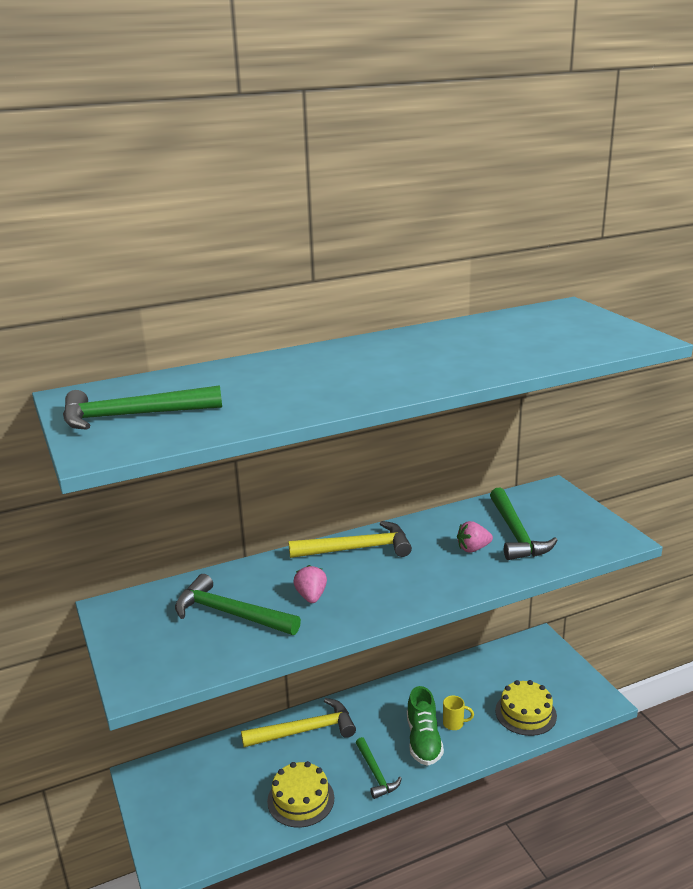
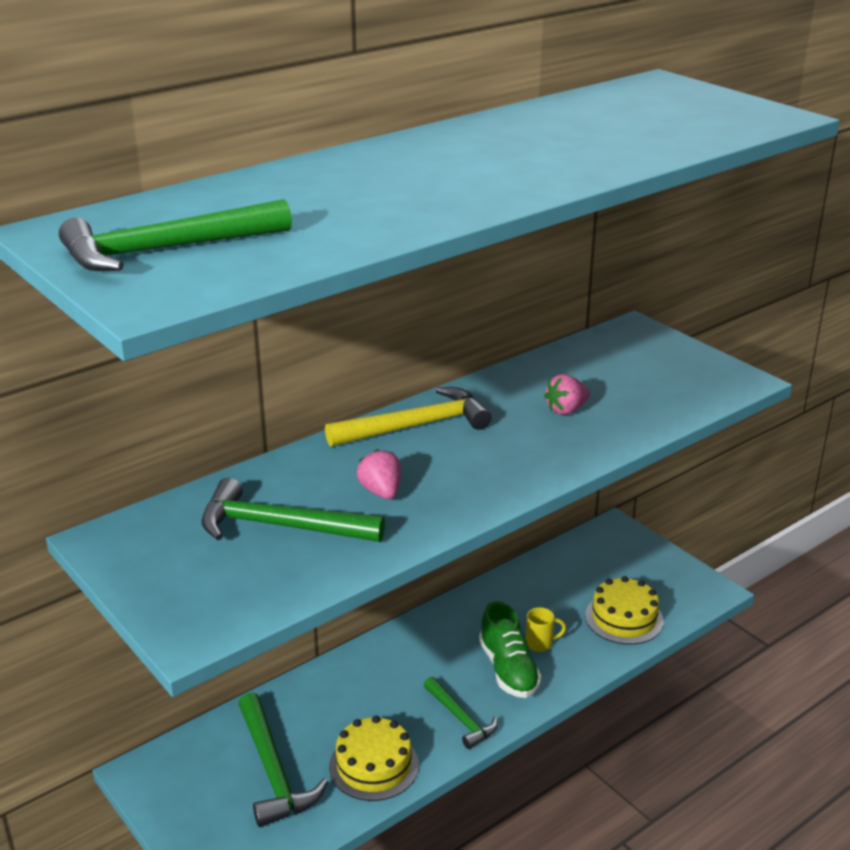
camera: 15 degrees left, 5 degrees up
yellow hammer [241,698,356,747] -> none
green hammer [490,488,558,560] -> green hammer moved to [238,693,328,827]

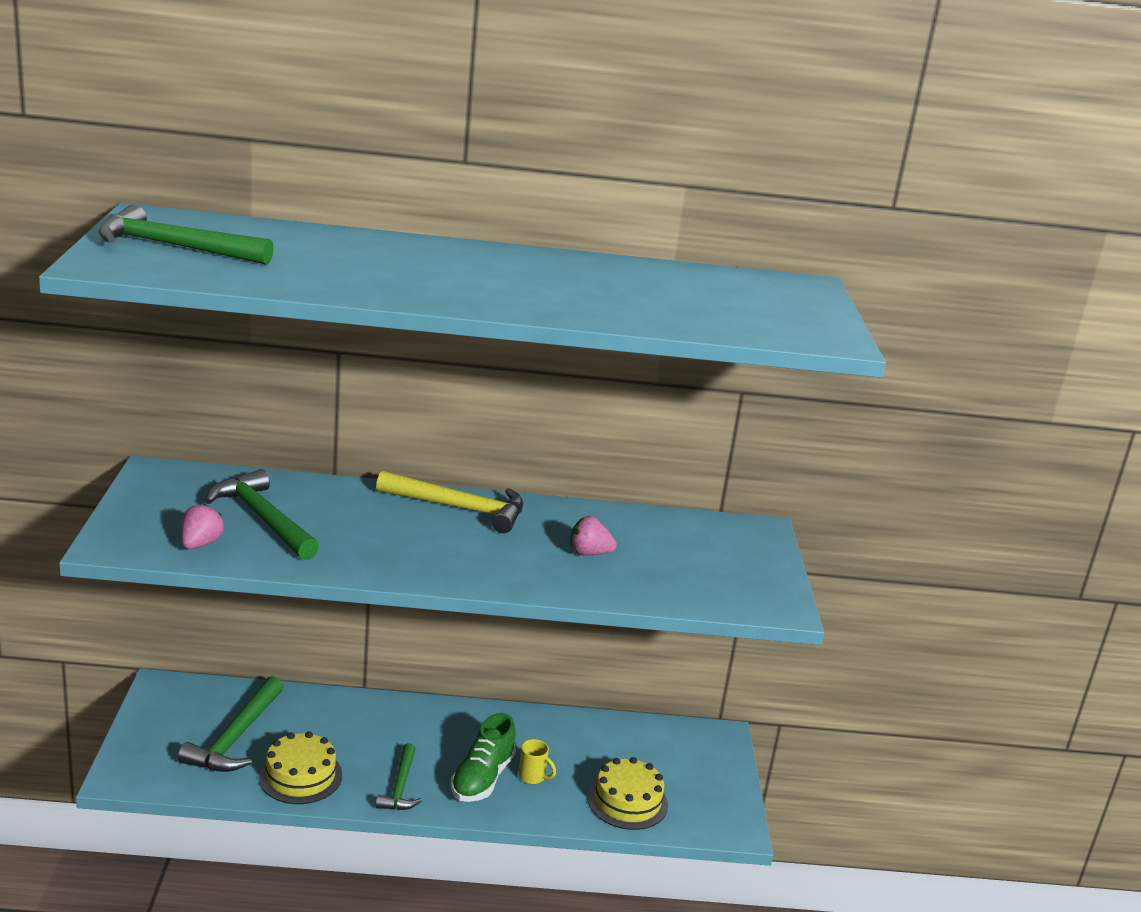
camera: 35 degrees right, 5 degrees down
pink strawberry [357,449,401,499] -> pink strawberry moved to [181,504,224,549]

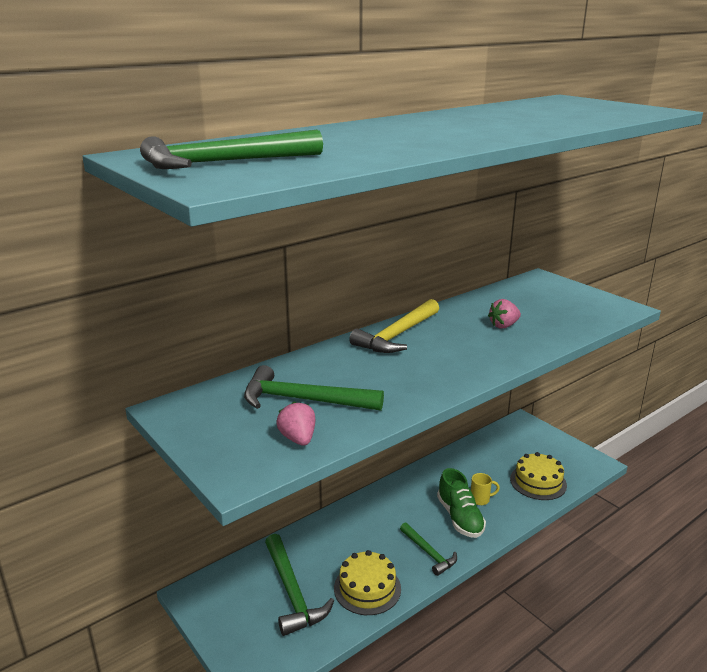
camera: 35 degrees left, 0 degrees up
yellow hammer [376,471,523,533] -> yellow hammer turned 150 degrees clockwise [349,299,439,353]

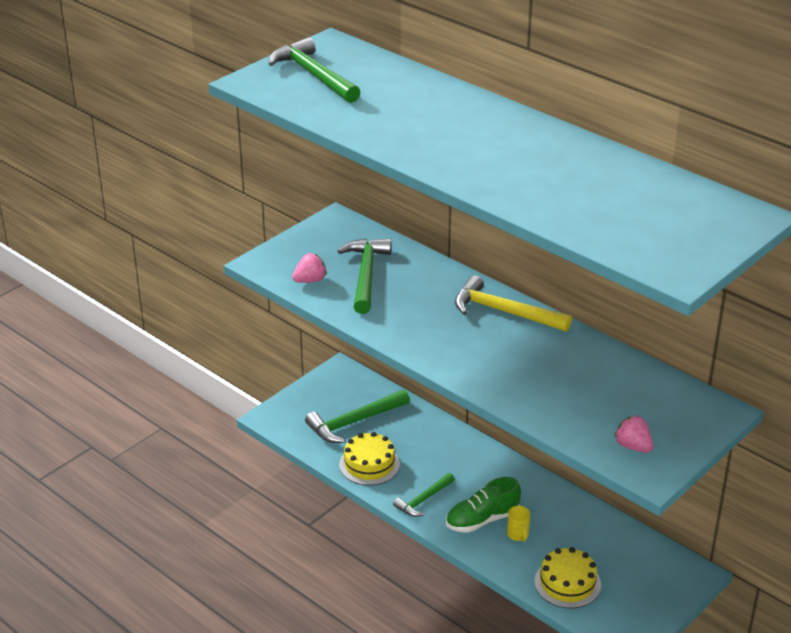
camera: 80 degrees right, 10 degrees up
pink strawberry [488,299,521,329] -> pink strawberry moved to [615,416,653,453]

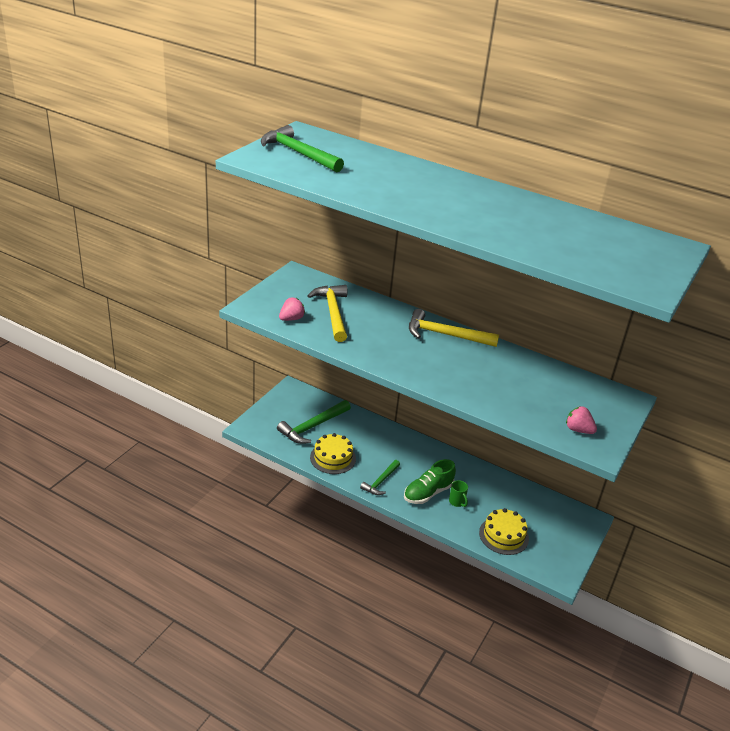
camera: 15 degrees left, 0 degrees up
green hammer [338,239,391,314] -> yellow hammer [307,285,348,342]
yellow mug [507,506,530,542] -> green mug [449,480,468,507]

